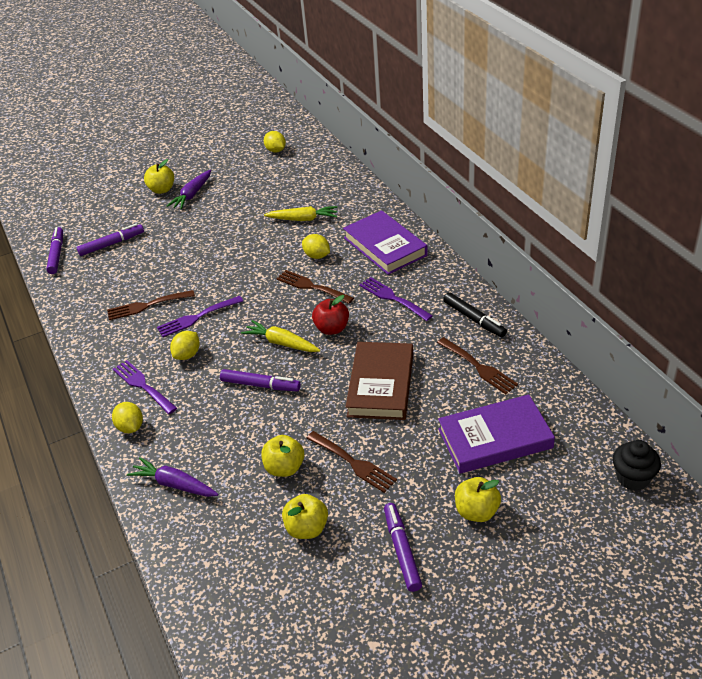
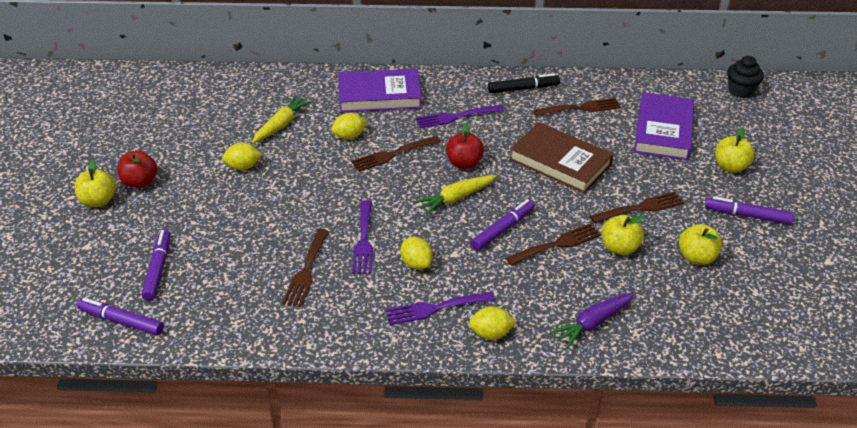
camera: 65 degrees left, 0 degrees up
purple carrot [167,170,211,210] -> red apple [117,150,157,188]
yellow lemon [264,131,286,152] -> yellow lemon moved to [222,143,262,170]
none -> brown fork [506,223,601,265]

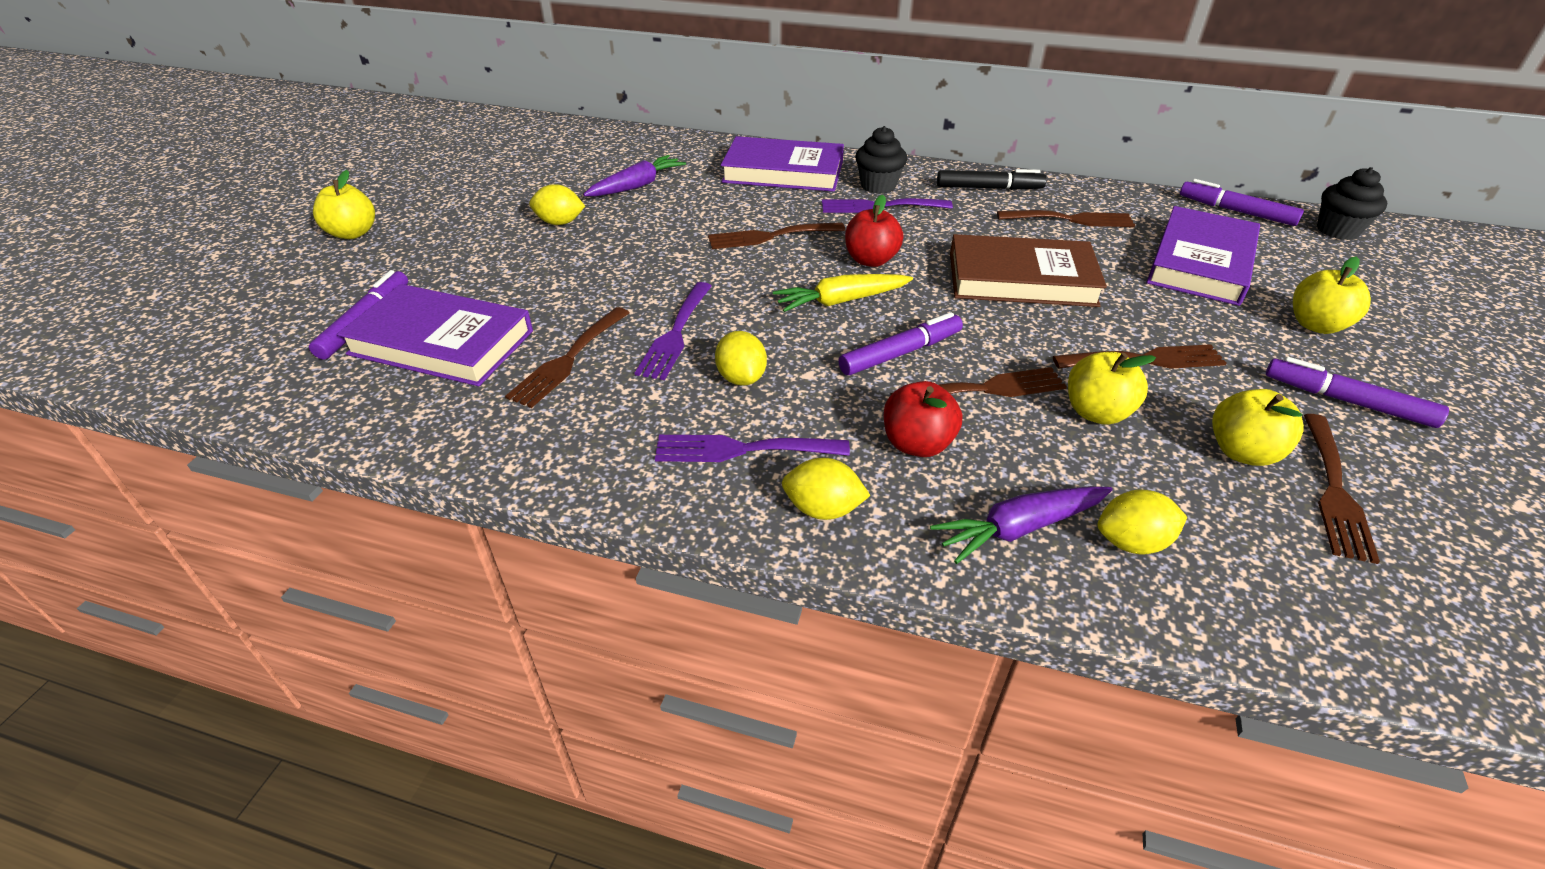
camera: 15 degrees right, 0 degrees up
purple marker [77,298,164,336] -> purple marker moved to [1180,179,1304,226]
red apple [117,150,157,188] -> red apple moved to [884,381,962,457]
yellow carrot [252,95,311,143] -> purple carrot [583,155,686,196]
yellow lemon [331,113,368,140] -> yellow lemon moved to [1098,489,1187,554]
brown book [509,122,613,193] -> brown book turned 45 degrees counterclockwise [950,234,1107,307]
none -> purple book [337,284,533,386]
none -> black cupcake [855,126,907,194]
none -> brown fork [1304,414,1380,564]

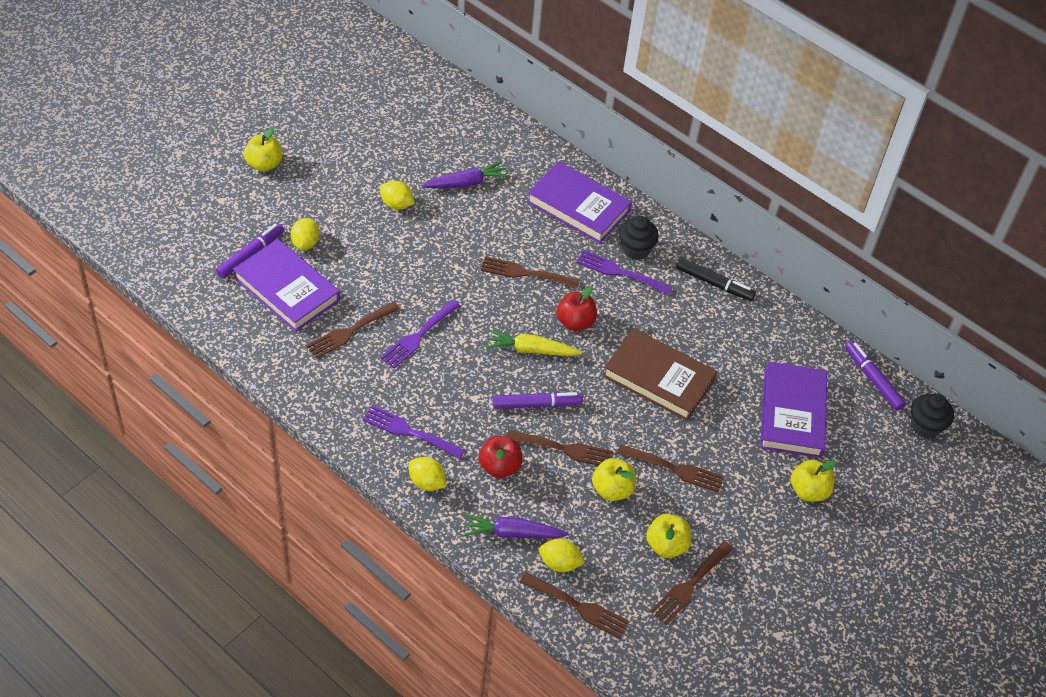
camera: 20 degrees right, 10 degrees up
yellow lemon [715,331,767,386] -> yellow lemon moved to [291,218,320,250]
brown fork [997,210,1135,227] -> brown fork moved to [520,572,630,639]
purple book [1147,206,1260,306] -> purple book turned 45 degrees counterclockwise [760,361,827,458]
purple marker [1266,357,1449,428] -> none

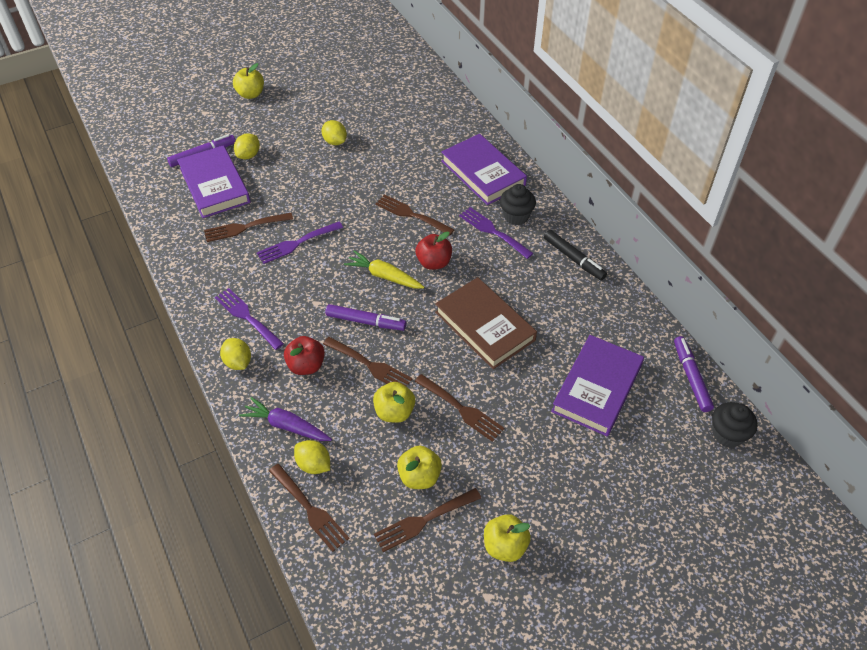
camera: 25 degrees right, 0 degrees up
purple carrot [422,161,509,188] -> none
yellow apple [791,459,836,502] -> yellow apple moved to [484,514,531,562]

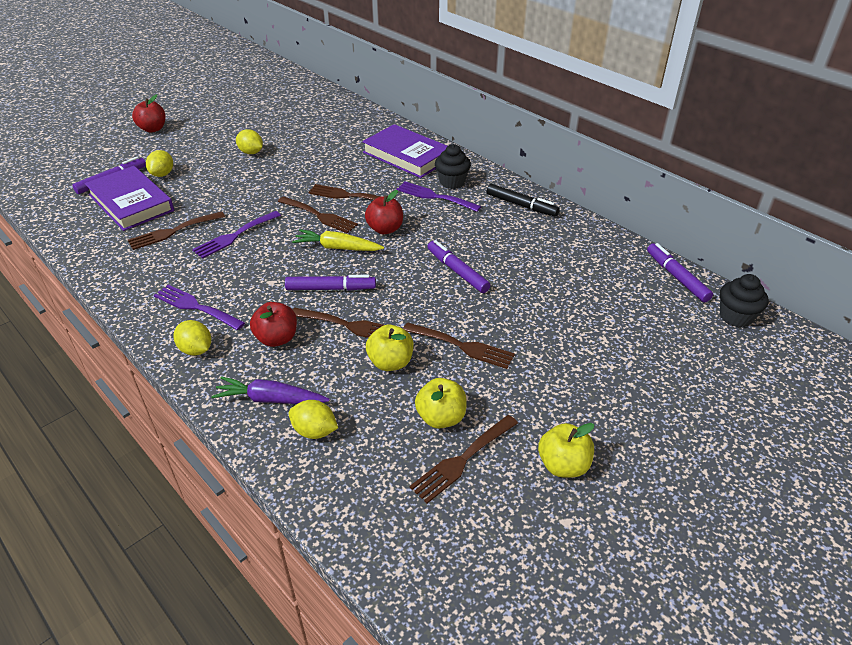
camera: 15 degrees left, 10 degrees down
yellow apple [233,63,264,99] -> red apple [132,94,165,133]
brown fork [269,464,350,552] -> brown fork moved to [278,196,358,233]
brown book [435,277,537,369] -> purple marker [428,240,490,293]
purple book [551,335,644,437] -> none

